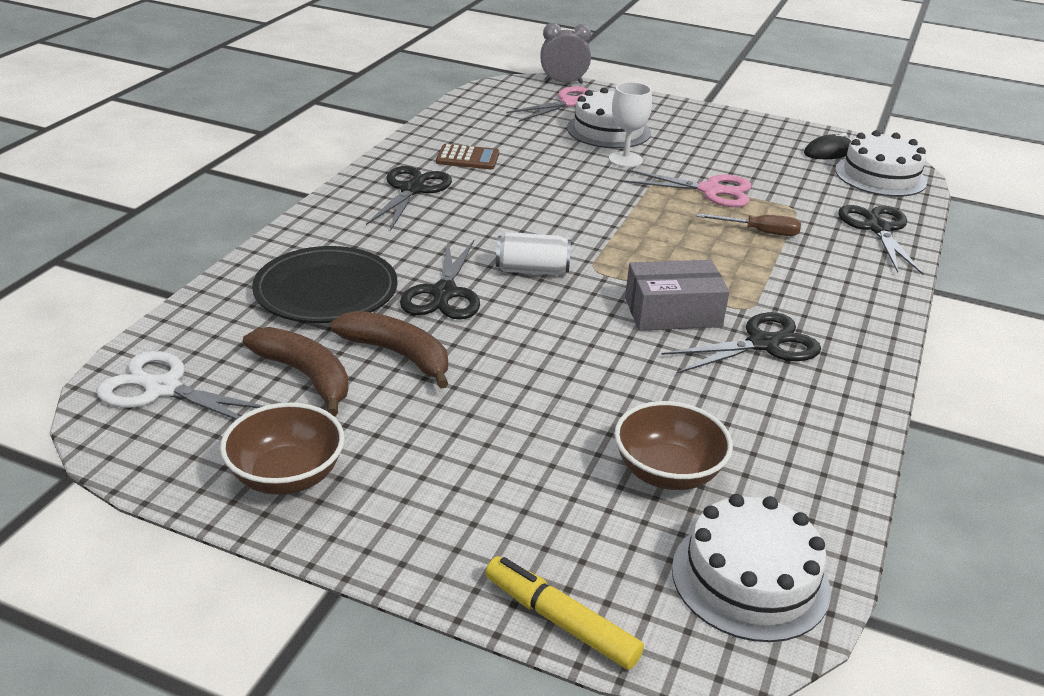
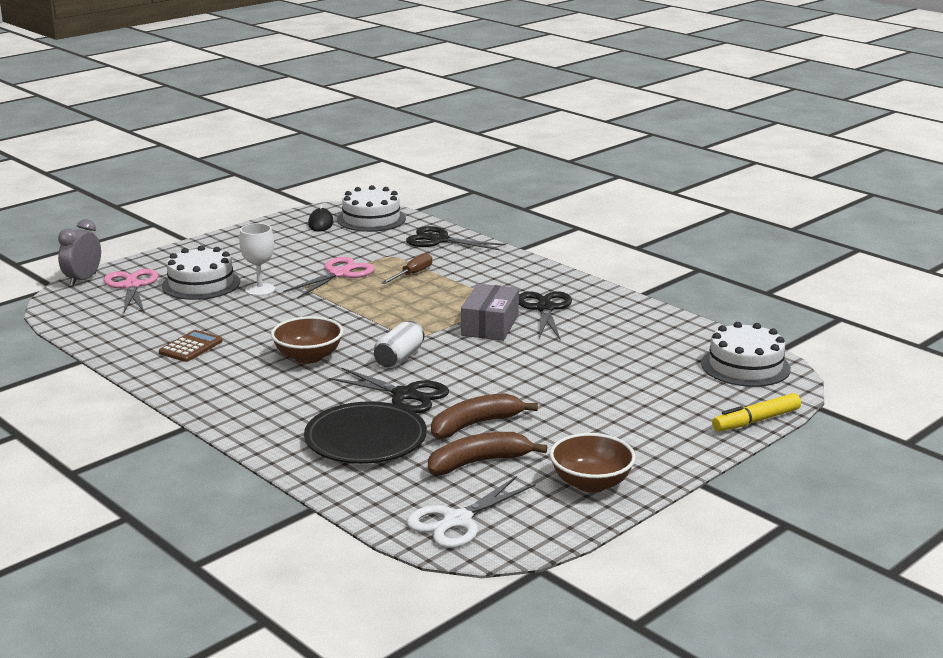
camera: 65 degrees left, 10 degrees down
black scissors [366,166,452,231] -> none
brown bowl [614,401,733,490] -> brown bowl moved to [271,316,343,364]

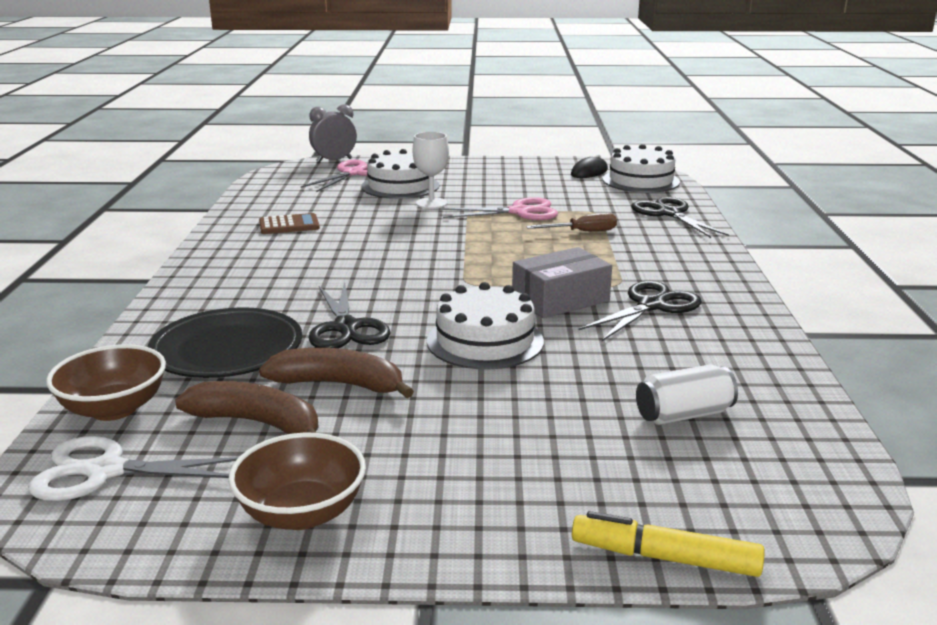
camera: 45 degrees right, 0 degrees up
brown bowl [271,316,343,364] -> brown bowl moved to [46,344,166,421]
white can [374,321,424,368] -> white can moved to [636,365,738,425]
white cake [701,322,791,387] -> white cake moved to [427,282,544,370]

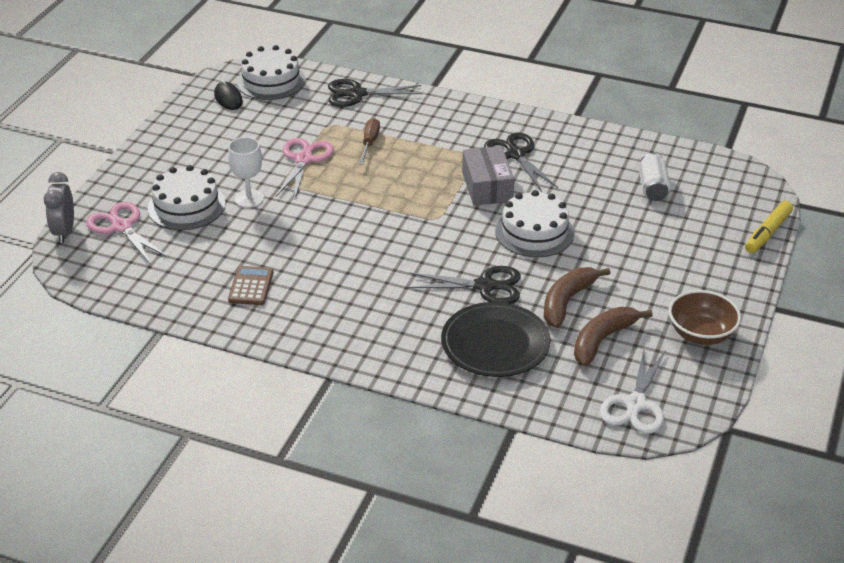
camera: 70 degrees left, 15 degrees up
brown bowl [46,344,166,421] -> none

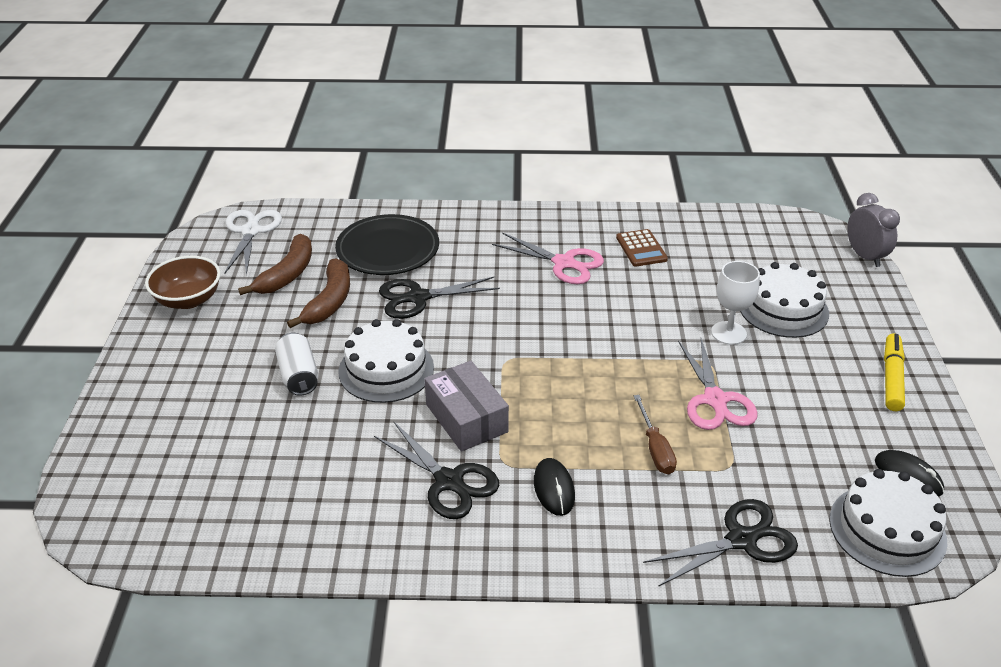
camera: 160 degrees right, 0 degrees up
pink scissors [86,202,169,264] -> pink scissors moved to [492,232,604,284]
white can [639,153,671,201] -> white can moved to [275,333,319,396]
yellow marker [745,201,793,253] -> yellow marker moved to [884,333,905,411]
none -> black mouse [534,458,575,516]

